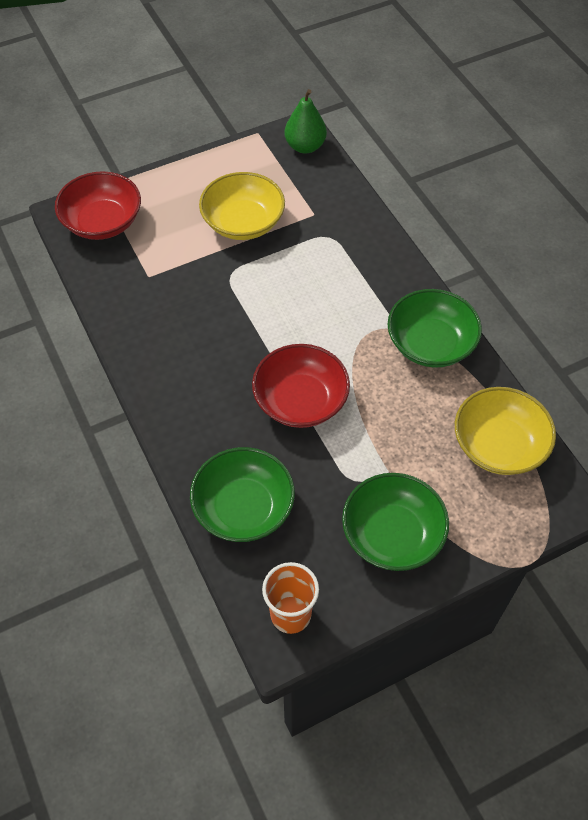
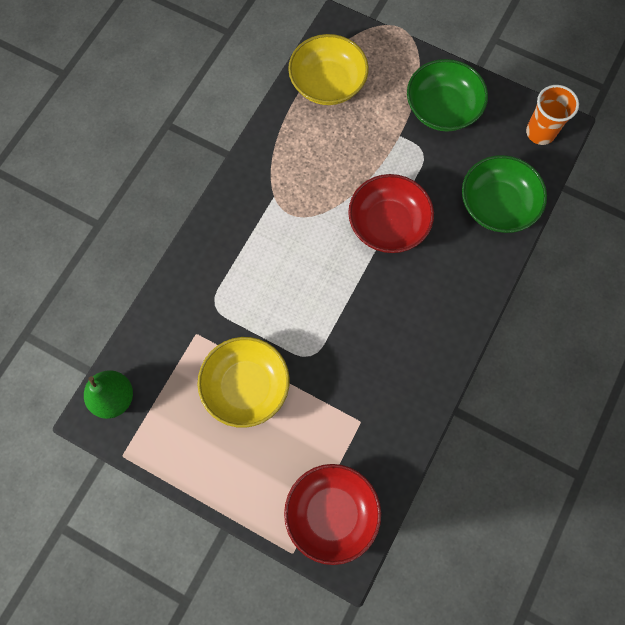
camera: 125 degrees left, 15 degrees up
green bowl [388,289,482,368] -> none

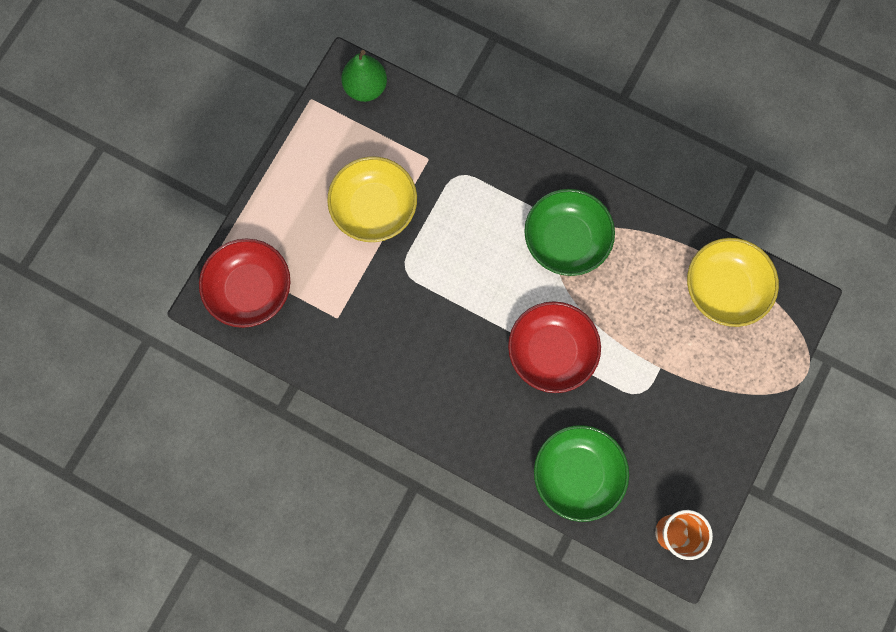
camera: 90 degrees right, 5 degrees up
green bowl [407,59,488,131] -> green bowl moved to [524,189,615,276]

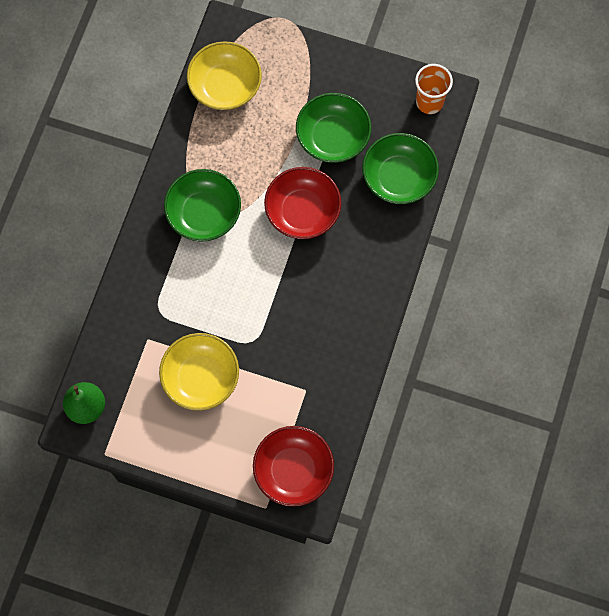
camera: 100 degrees left, 5 degrees down
none -> green bowl [296,93,371,163]

